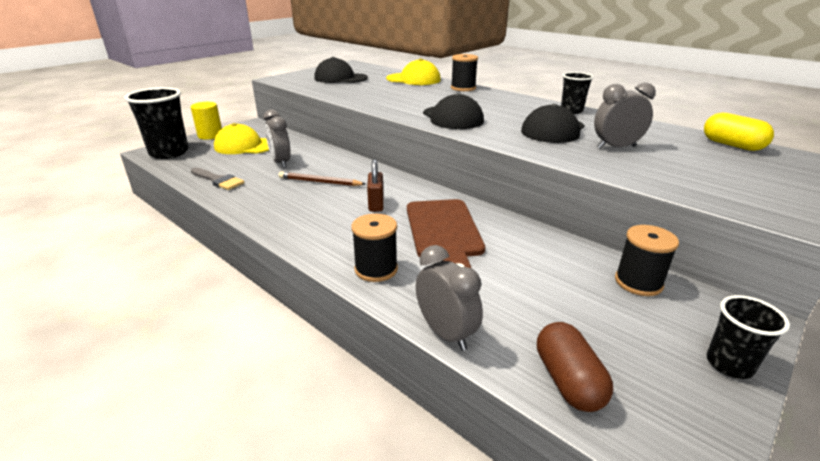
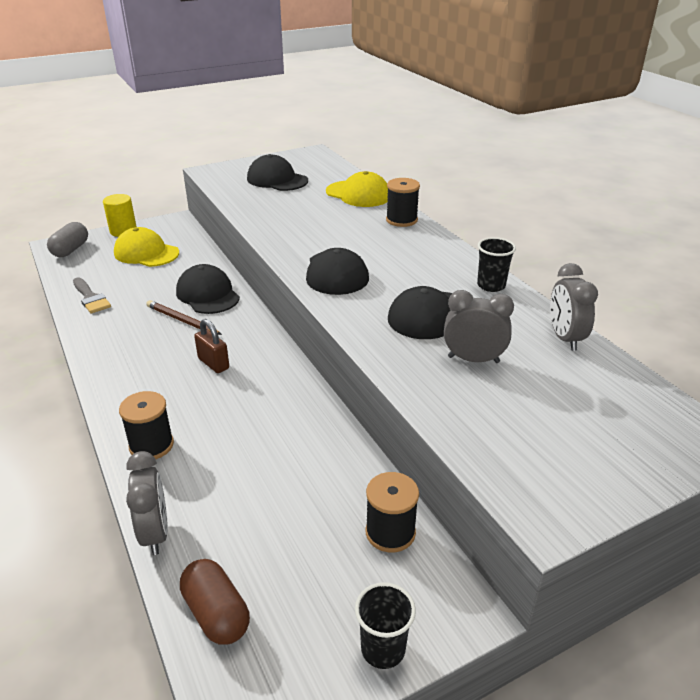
camera: 20 degrees right, 5 degrees up
black cup [124,87,189,159] -> grey capsule [47,222,88,257]
grey clock [263,109,291,168] -> grey clock moved to [550,263,598,351]
brown padlock [367,159,383,212] -> brown padlock turned 60 degrees counterclockwise [194,319,229,373]
brown cutting board [407,199,485,269] -> none
brown capsule [537,322,613,412] -> brown capsule turned 45 degrees counterclockwise [180,559,250,645]
yellow capsule [704,113,774,151] -> none
none -> black cap [176,264,240,314]

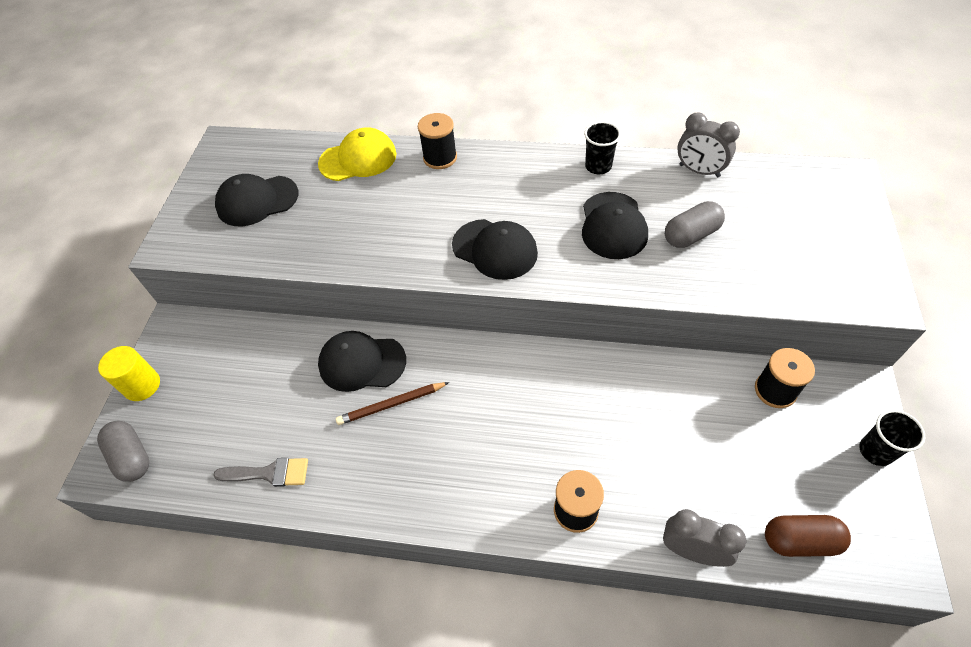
camera: 50 degrees left, 20 degrees up
yellow cap [114,227,179,267] -> none
brown padlock [194,319,229,373] -> none
grey clock [444,290,514,363] -> grey capsule [665,201,725,248]

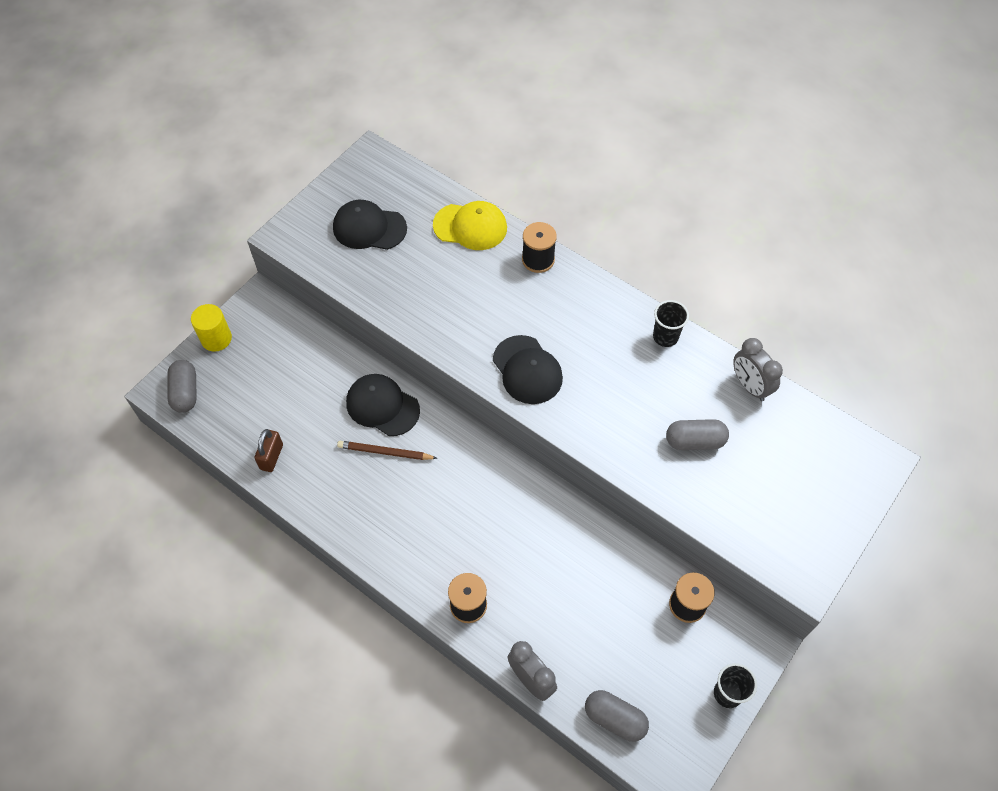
camera: 25 degrees right, 5 degrees up
grey brush [213,458,308,487] -> brown padlock [254,429,283,472]
black cap [582,192,648,259] -> none
brown capsule [765,515,851,557] -> grey capsule [585,690,649,742]

